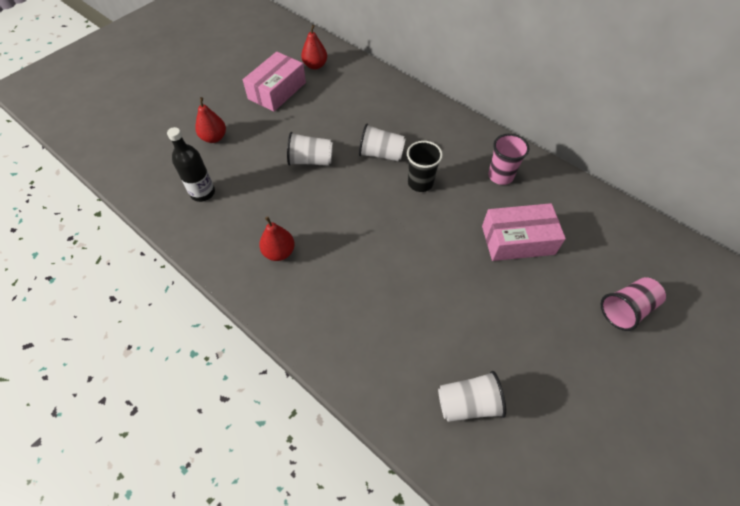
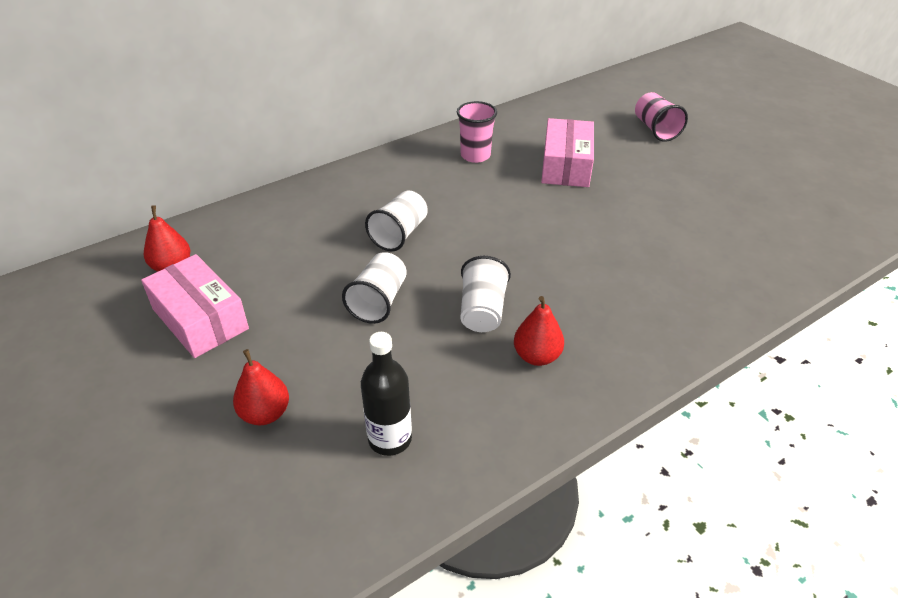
camera: 75 degrees left, 15 degrees down
black cup [407,141,443,192] -> none
white cup [438,371,506,422] -> white cup moved to [460,256,511,332]

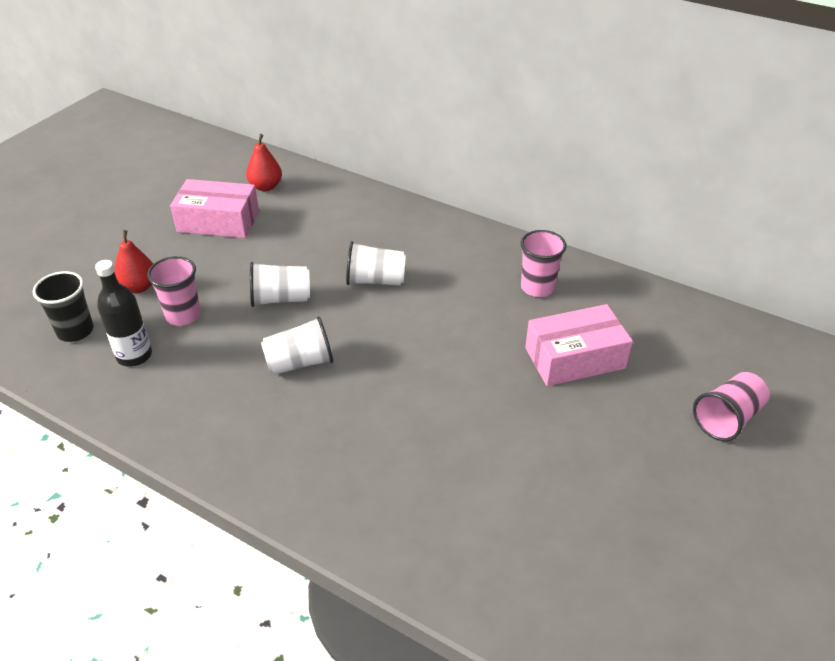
camera: 65 degrees right, 0 degrees up
pink box [141,254,249,358] -> pink box turned 75 degrees clockwise [170,179,259,238]
red pear [514,296,564,366] -> none
none -> black cup [33,271,94,342]
none -> pink cup [147,256,201,326]

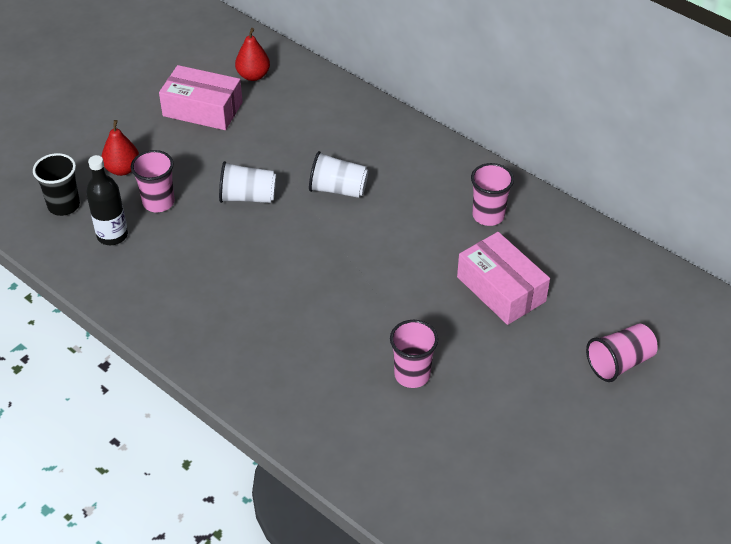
camera: 10 degrees right, 5 degrees up
white cup [261,316,333,375] -> none
pink box [525,304,633,386] -> pink box turned 60 degrees clockwise [457,232,550,325]
none -> pink cup [390,320,438,388]

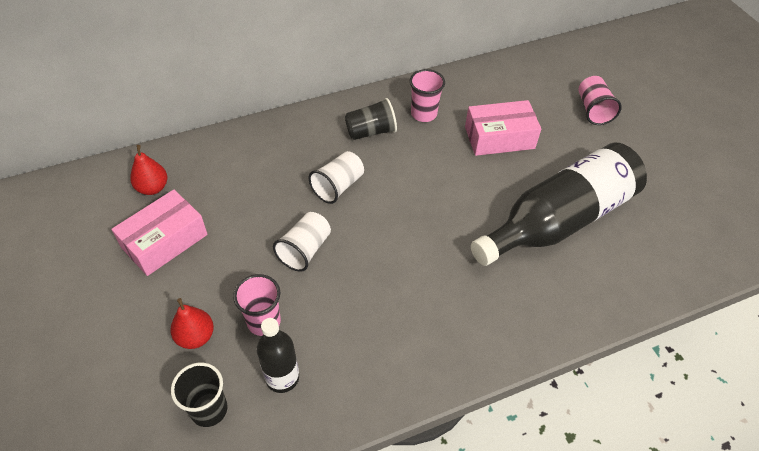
camera: 65 degrees left, 5 degrees up
pink cup [390,320,438,388] -> black bottle [471,142,647,266]
none -> black cup [345,98,397,140]

